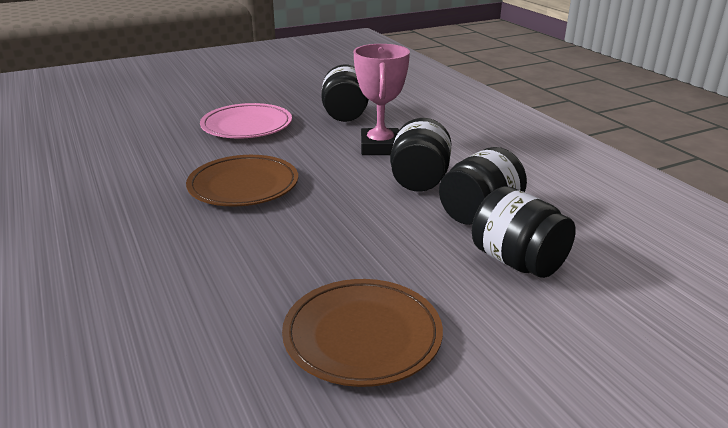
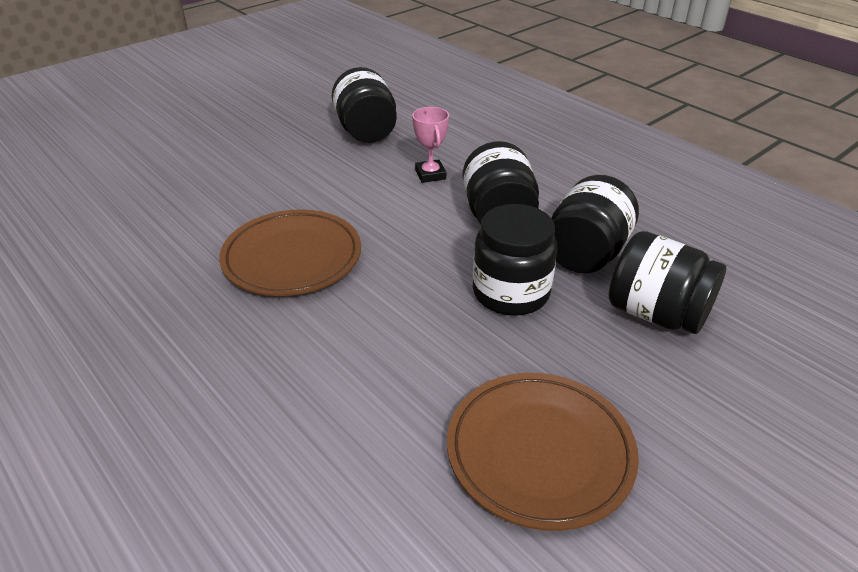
camera: 15 degrees left, 10 degrees up
pink plate [200,103,292,138] -> none
pink trophy [353,44,410,155] -> pink trophy [412,107,449,183], size x0.55
none -> black jar [473,204,557,316]

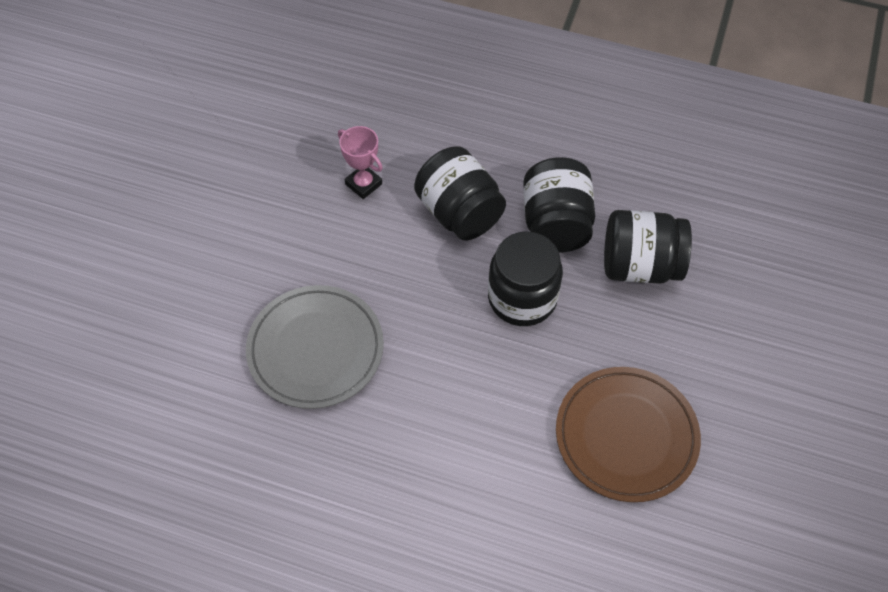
camera: 30 degrees left, 20 degrees up
brown plate [219,209,361,296] -> grey plate [246,285,384,409]
black jar [332,67,397,143] -> none

